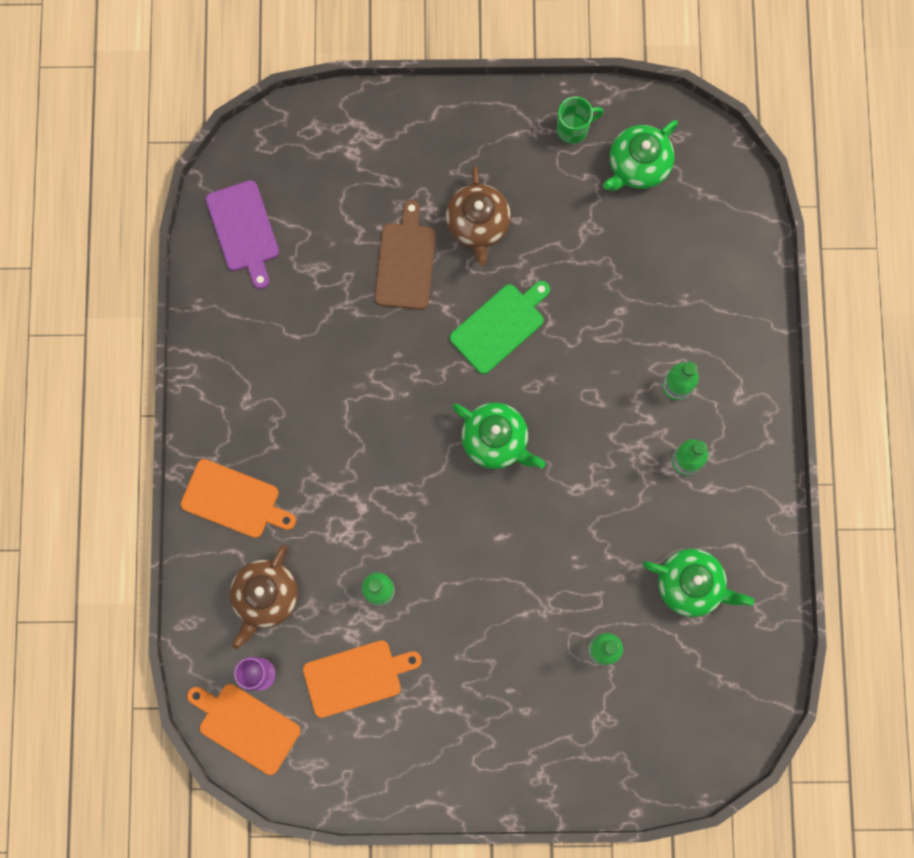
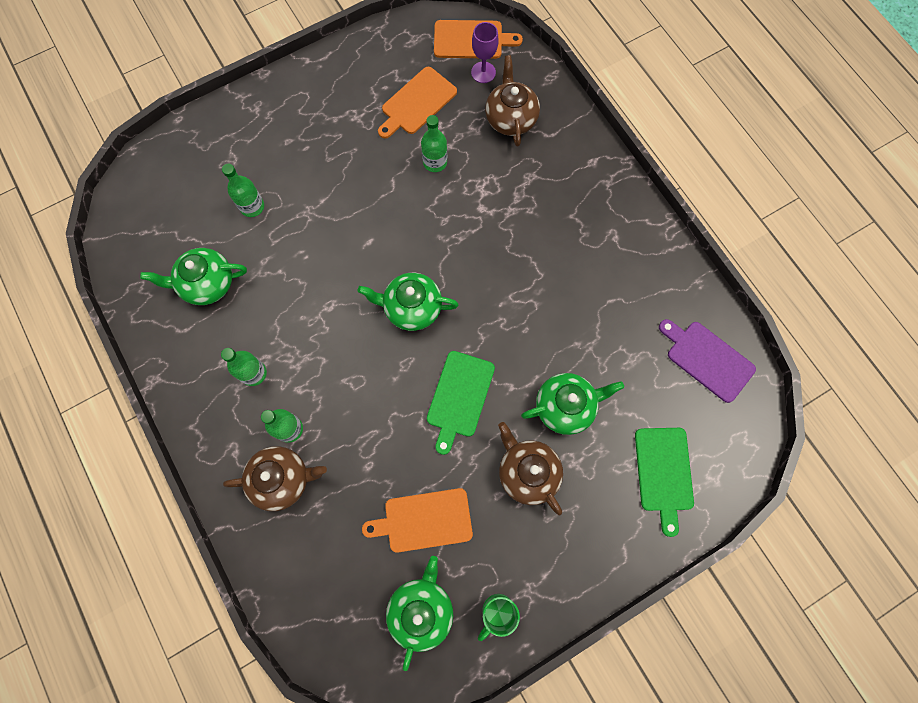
camera: 150 degrees right, 5 degrees down
orange cutting board [181,459,296,538] -> orange cutting board moved to [362,488,473,553]
brown cutting board [375,200,436,310] -> green teapot [521,373,624,435]
none -> brown teapot [223,446,327,511]
none -> green cutting board [635,428,694,537]

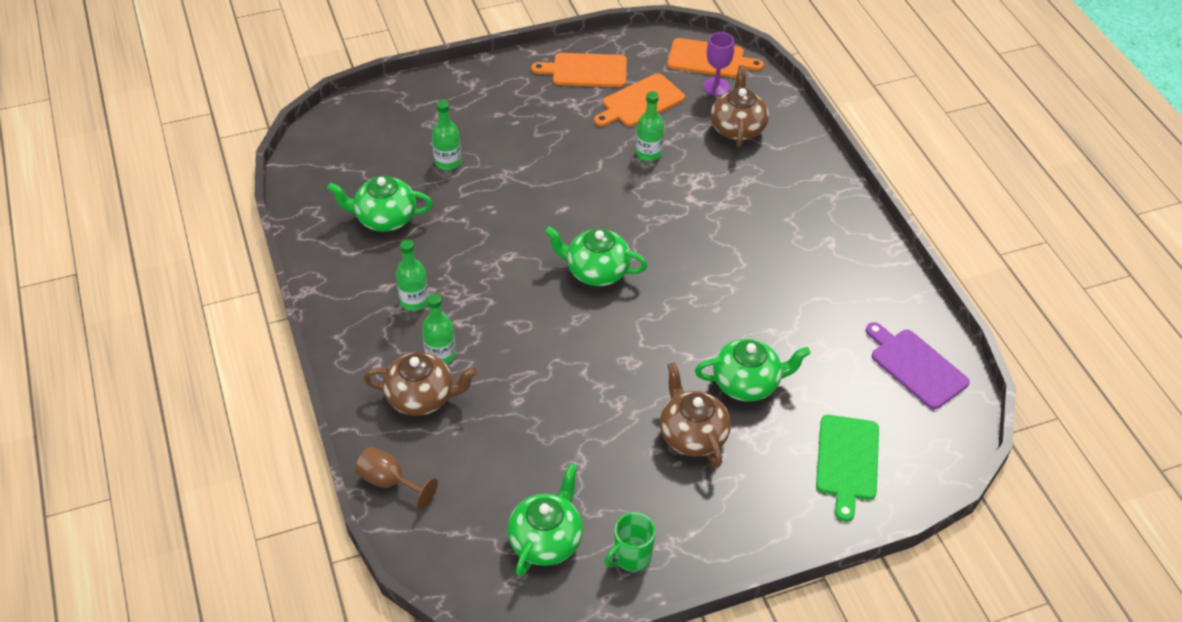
camera: 10 degrees right, 25 degrees down
orange cutting board [362,488,473,553] -> orange cutting board moved to [531,53,627,87]
green cutting board [427,351,495,455] -> none
none -> brown goblet [355,446,438,510]

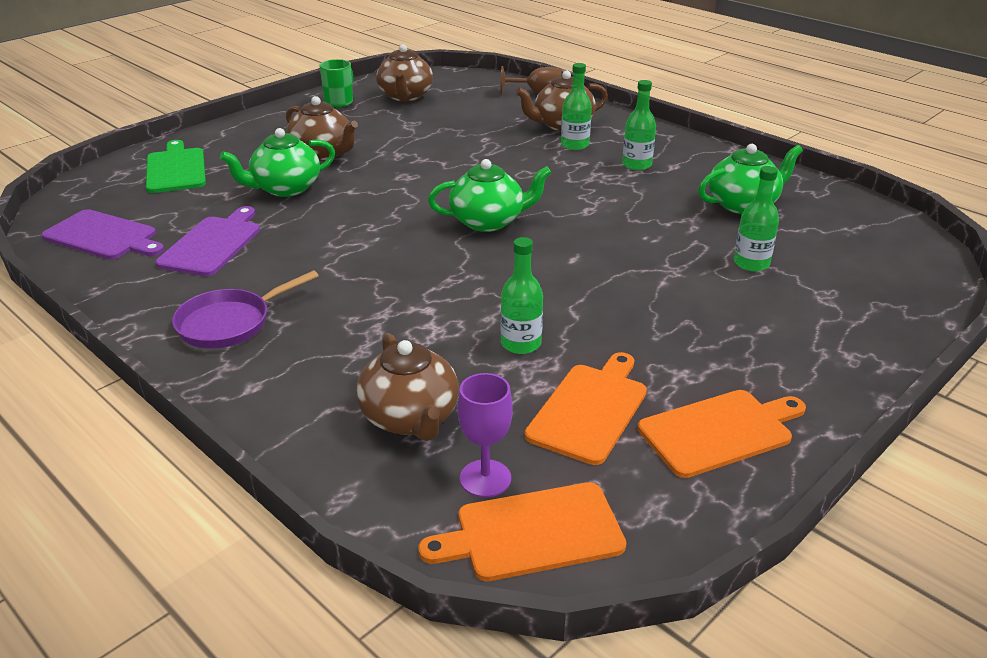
camera: 155 degrees right, 15 degrees down
green teapot [507,464,583,577] -> brown teapot [376,44,433,102]
none -> purple cutting board [155,206,260,276]
none -> purple pan [172,270,319,349]

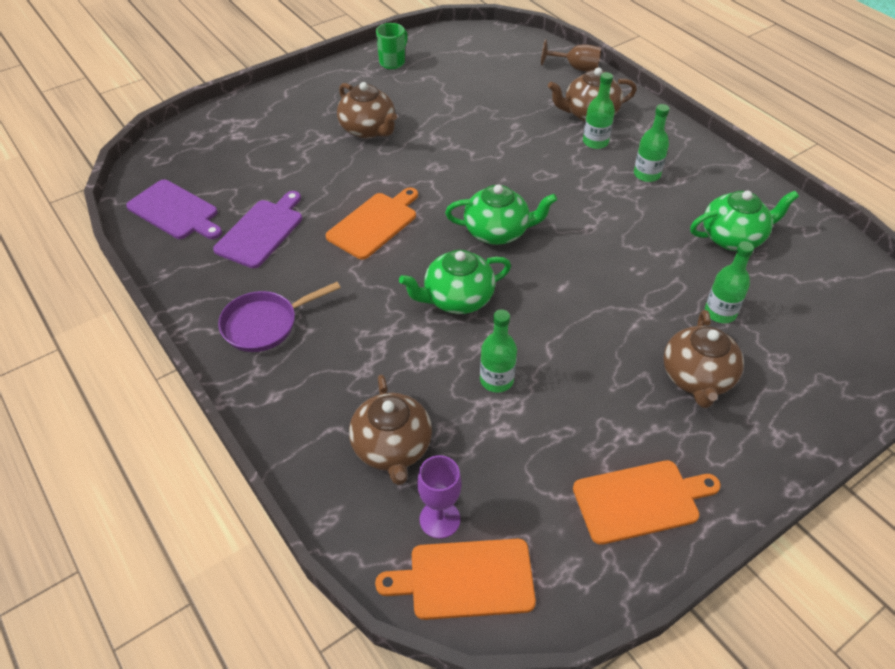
camera: 10 degrees right, 15 degrees up
green cutting board [146,140,206,193] -> none
green teapot [220,128,335,197] -> green teapot moved to [399,250,511,314]
brown teapot [376,44,433,102] -> brown teapot moved to [663,310,744,408]
orange cutting board [525,352,647,465] -> orange cutting board moved to [326,187,418,260]

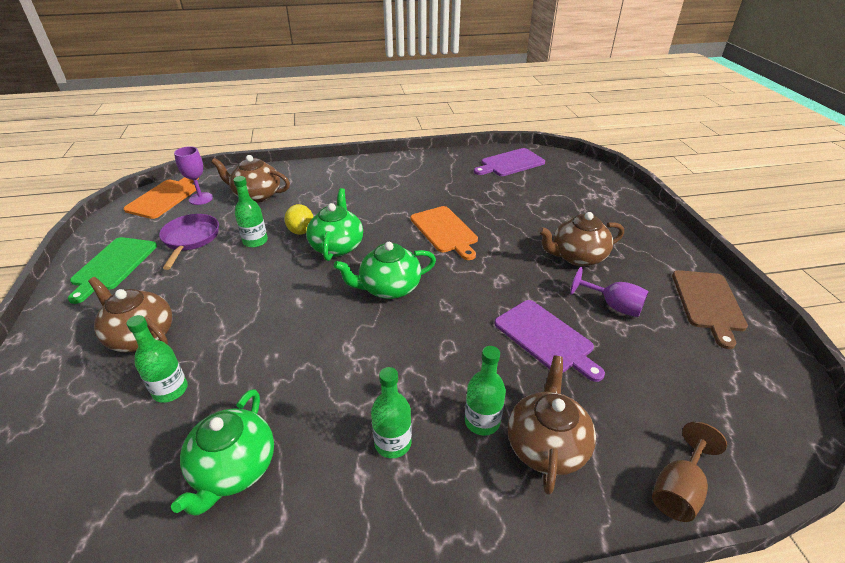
camera: 115 degrees right, 10 degrees down
purple cutting board [213,191,302,268] -> purple cutting board moved to [494,300,605,382]
purple pan [218,282,341,352] -> purple pan moved to [159,214,219,270]
green mug [376,23,408,69] -> brown cutting board [672,270,748,349]
green teapot [445,184,557,245] -> green teapot turned 45 degrees clockwise [334,242,436,299]
orange cutting board [573,460,721,545] -> green cutting board [68,237,157,304]
none -> yellow lemon [284,204,313,235]
none -> purple goblet [570,267,649,317]

